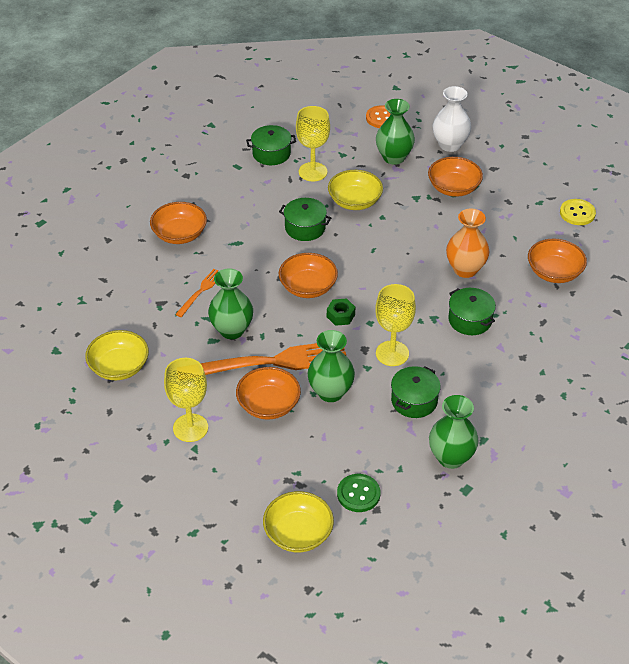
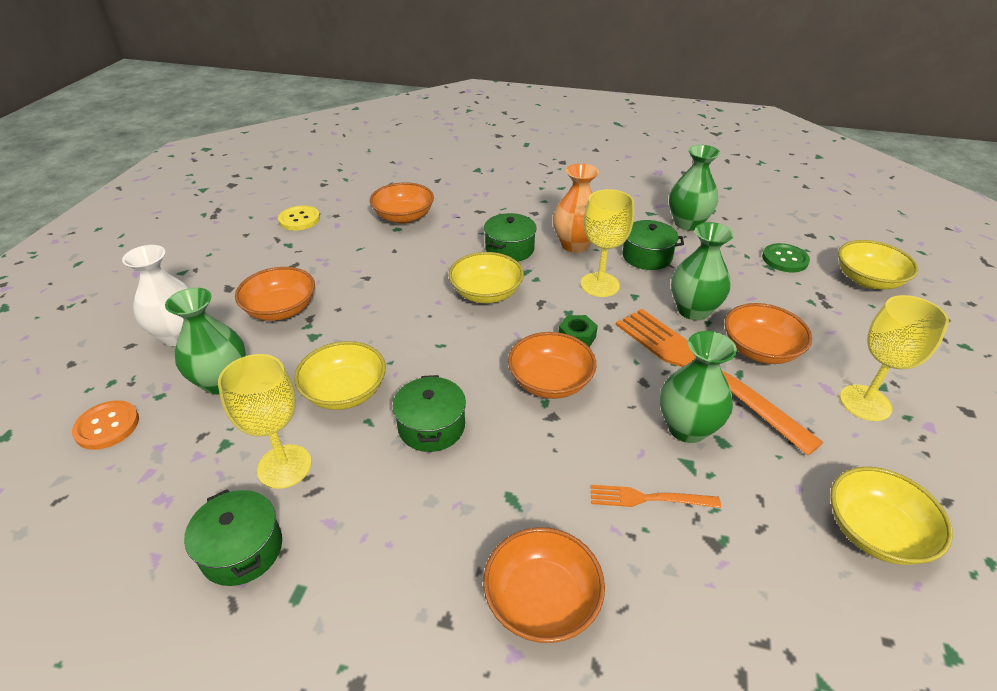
camera: 115 degrees left, 5 degrees down
orange vase [446,209,489,278] -> orange vase moved to [553,164,599,253]
none -> yellow bowl [449,252,524,303]

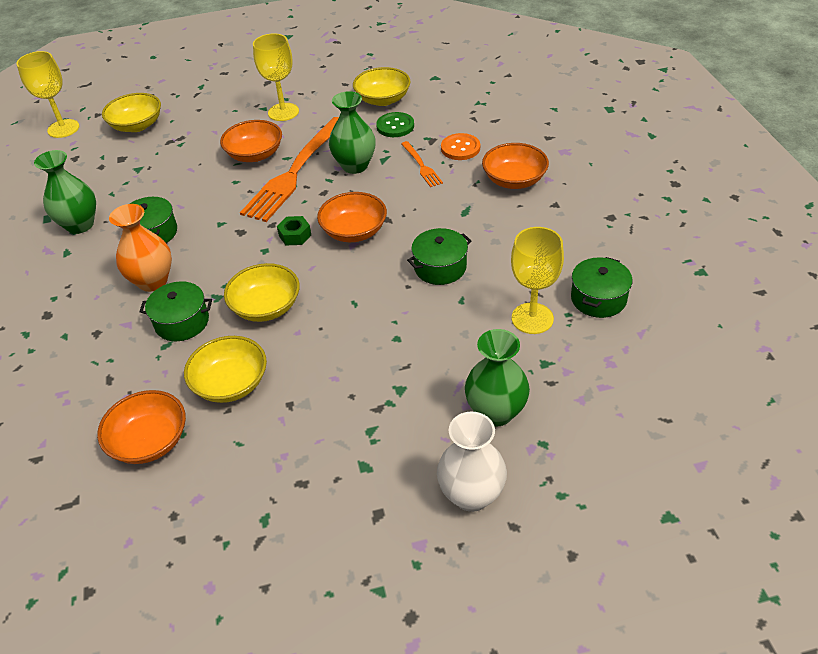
camera: 115 degrees left, 5 degrees up
orange button [72,400,139,450] -> orange button moved to [441,133,480,160]
orange bowl [235,267,315,321] -> none
yellow button [278,205,320,231] -> none
yellow bowl [294,341,386,410] -> yellow bowl moved to [184,336,267,403]
yellow goblet [580,189,634,297] -> yellow goblet moved to [16,51,79,138]
green vase [671,222,734,320] -> none
green button [762,243,810,272] -> green button moved to [376,112,414,137]

